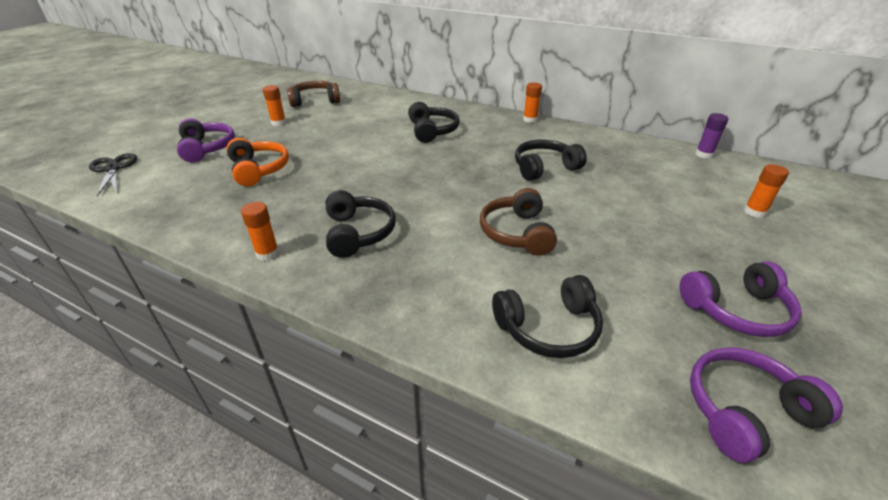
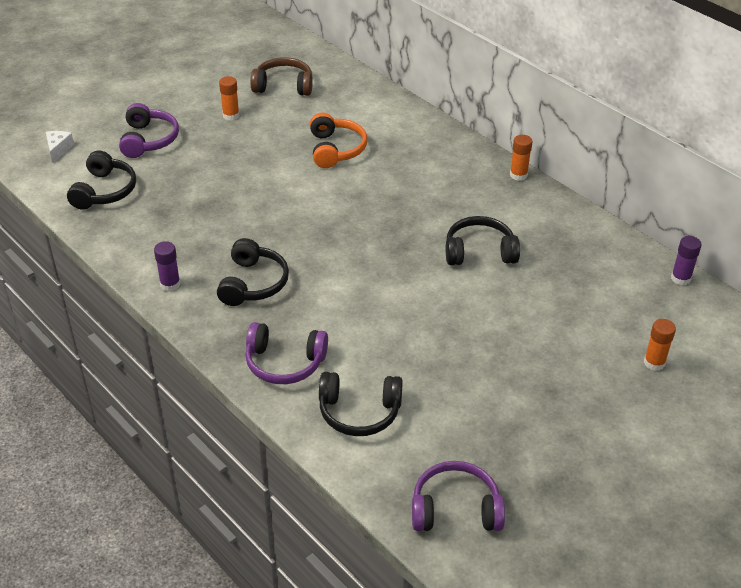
camera: 20 degrees right, 5 degrees up
black scissors [89,153,137,196] -> white cheese [46,131,74,163]
orange headphones [226,138,289,186] -> orange headphones moved to [310,113,367,168]
orange glue stick [241,202,279,261] -> purple glue stick [154,241,180,292]
black headphones [408,102,460,143] -> black headphones moved to [67,150,136,210]
brown headphones [480,188,557,256] -> none
purple headphones [680,262,802,337] -> purple headphones moved to [245,322,328,384]

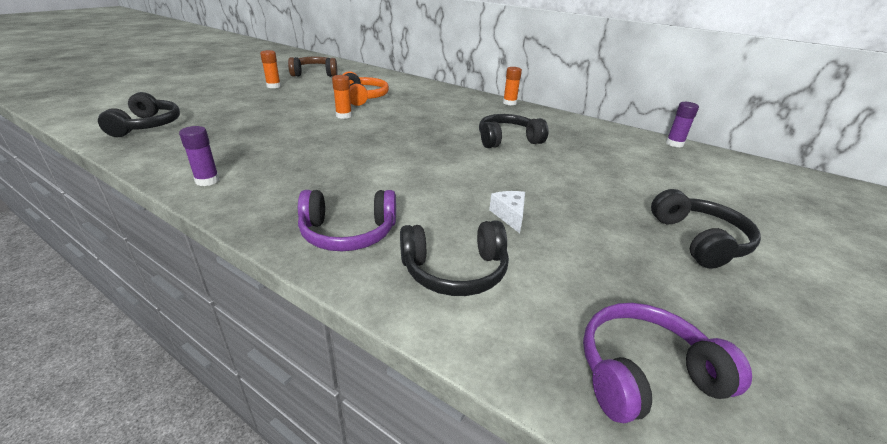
camera: 15 degrees left, 10 degrees down
white cheese [46,131,74,163] -> white cheese moved to [489,191,525,233]
purple headphones [119,103,179,158] -> none
black headphones [217,238,289,306] -> black headphones moved to [651,189,761,269]
orange glue stick [644,319,676,371] -> orange glue stick moved to [332,75,352,119]

